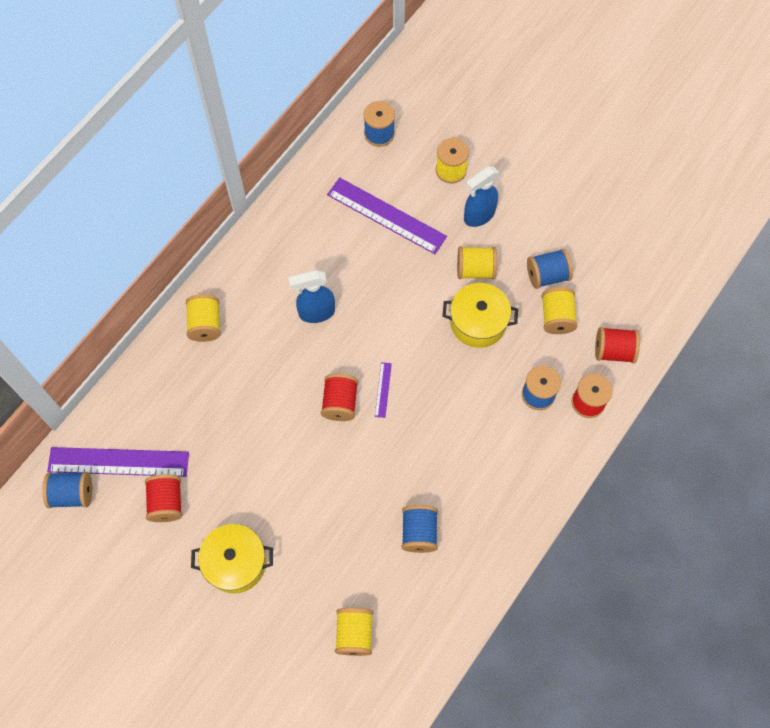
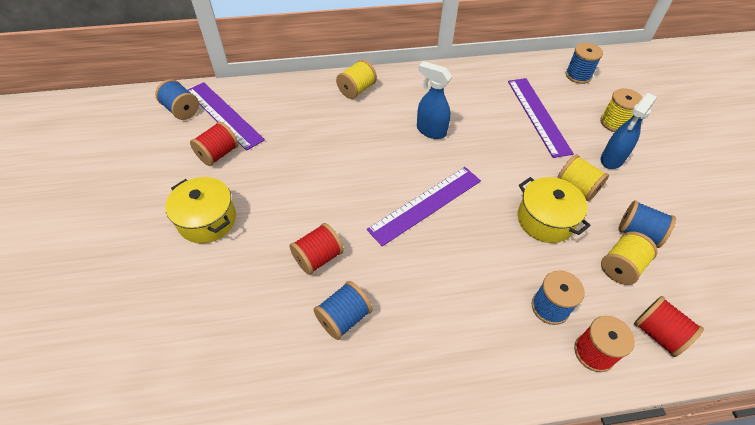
camera: 45 degrees right, 15 degrees down
red spool [321,374,358,421] -> red spool moved to [289,223,344,275]
yellow spool [335,608,373,656] -> none
purple ruler [375,362,392,418] -> purple ruler [367,167,481,246], size x2.33
blue spray bottle [464,167,500,227] -> blue spray bottle turned 60 degrees counterclockwise [601,93,657,169]

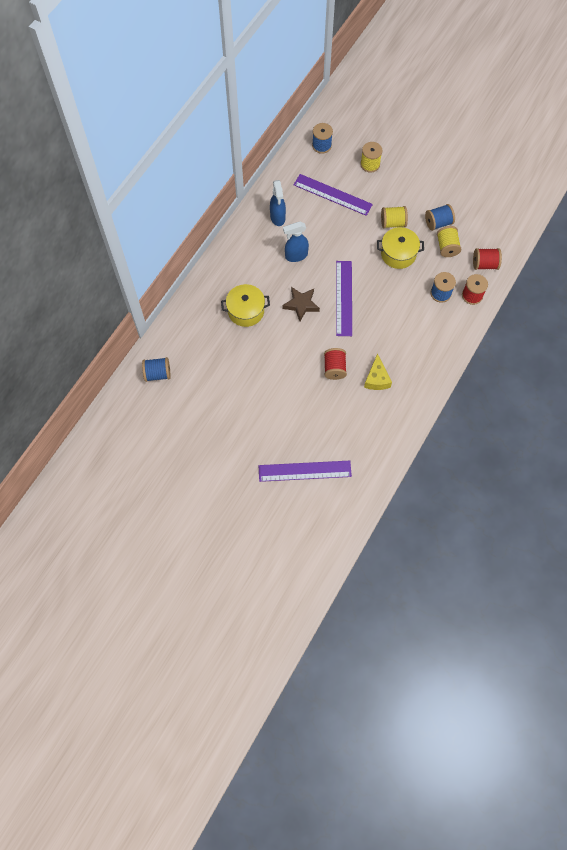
camera: 50 degrees left, 15 degrees up
yellow pot [165,177,236,244] -> yellow pot moved to [221,284,270,327]
purple ruler [188,82,265,151] -> purple ruler moved to [259,461,352,482]
red spool [190,122,239,166] -> none
blue spool [313,281,373,340] -> yellow cheese [364,353,392,390]
yellow spool [336,60,377,99] -> none
blue spray bottle [601,93,657,169] -> blue spray bottle moved to [270,180,286,226]
none -> brown star [282,287,320,321]

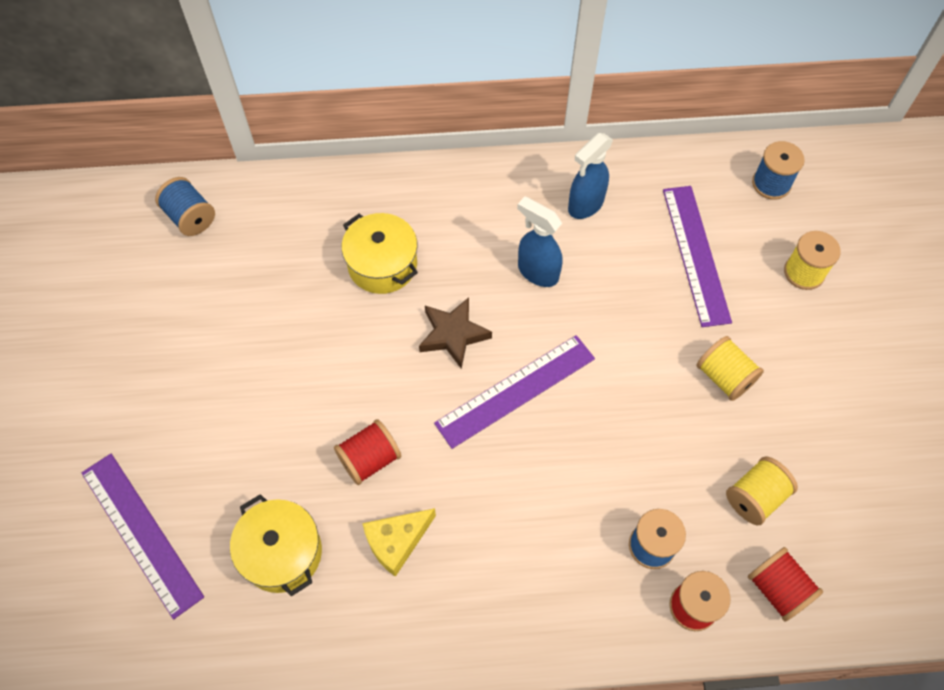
camera: 55 degrees right, 5 degrees down
yellow pot [377,227,424,269] -> yellow pot moved to [230,494,322,596]
blue spool [425,204,455,231] -> none

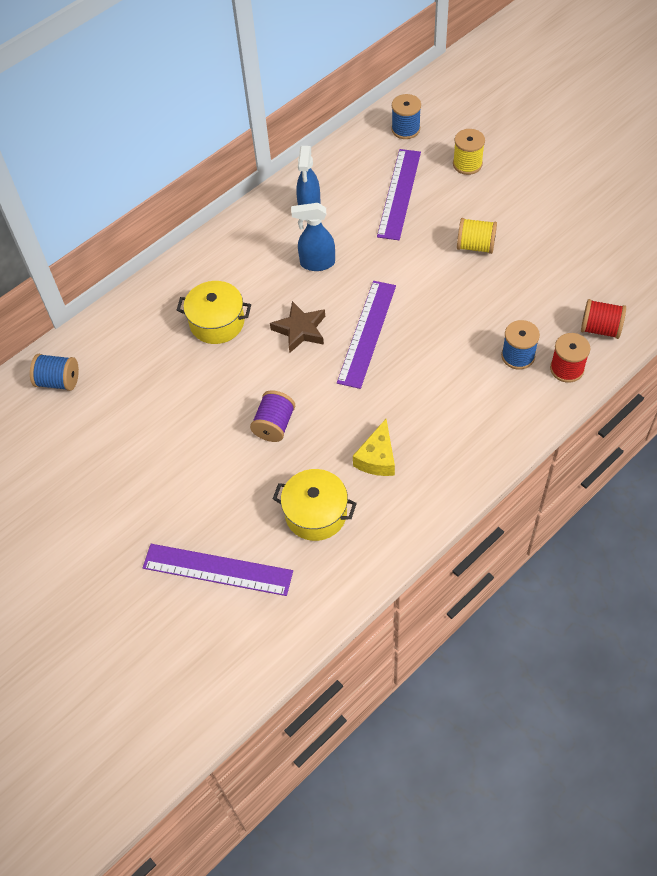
camera: 35 degrees left, 5 degrees down
red spool [334,419,401,485] -> none
purple ruler [663,186,732,327] -> purple ruler turned 60 degrees clockwise [377,149,421,240]
yellow spool [726,456,798,526] -> none
none -> purple spool [250,390,295,442]

